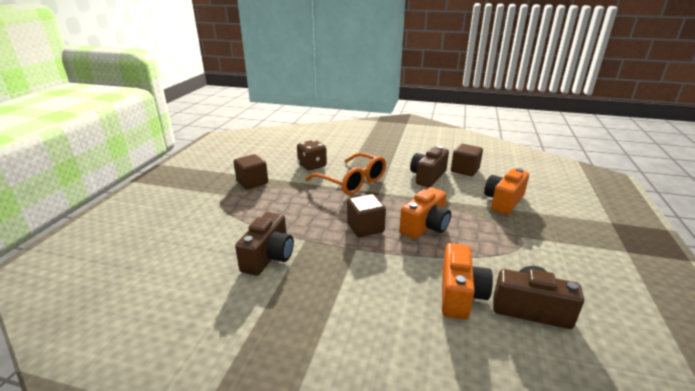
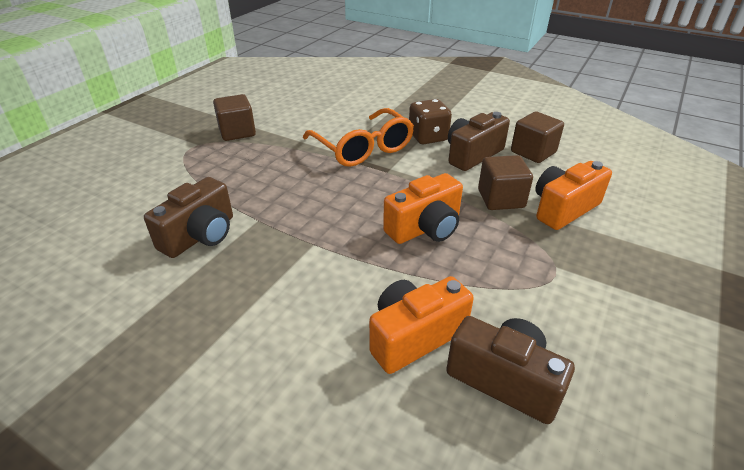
camera: 15 degrees right, 10 degrees up
brown dice [297,140,327,171] -> brown dice moved to [409,99,452,144]
brown cube [347,194,386,238] -> brown cube moved to [478,155,533,210]
orange camera [442,243,493,320] -> orange camera turned 150 degrees counterclockwise [369,276,474,374]

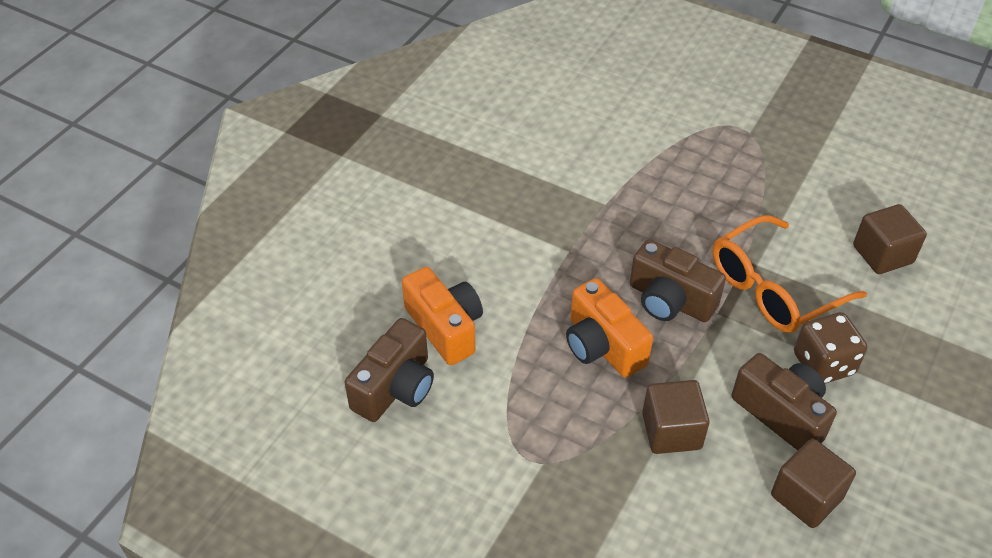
camera: 90 degrees right, 10 degrees up
brown camera [144,177,233,258] -> brown camera moved to [630,239,726,322]
brown cube [213,94,256,141] -> brown cube moved to [853,204,927,274]
orange camera [535,161,612,230] -> none

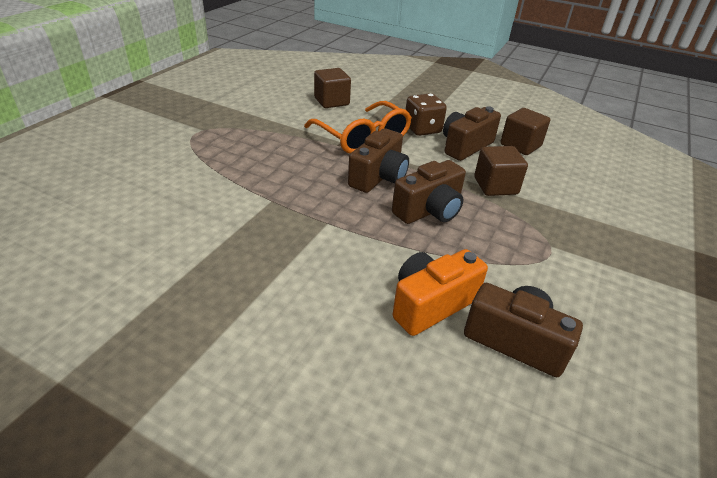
camera: 95 degrees left, 10 degrees down
orange camera [566,278,653,378] -> brown camera [392,160,466,224]

